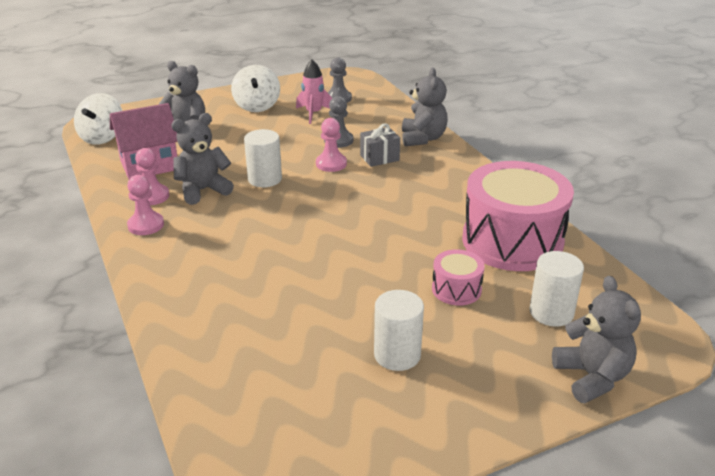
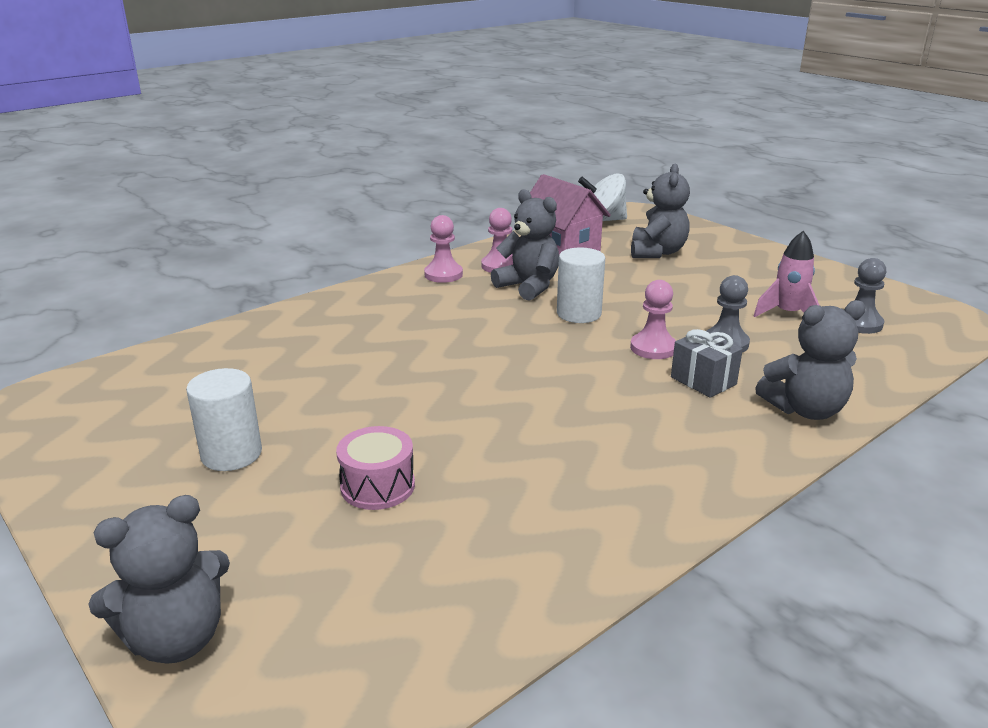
camera: 75 degrees right, 5 degrees down
white spinning top [231,65,280,112] -> none
pink drum [462,161,574,271] -> none
white cylinder [530,251,584,327] -> none

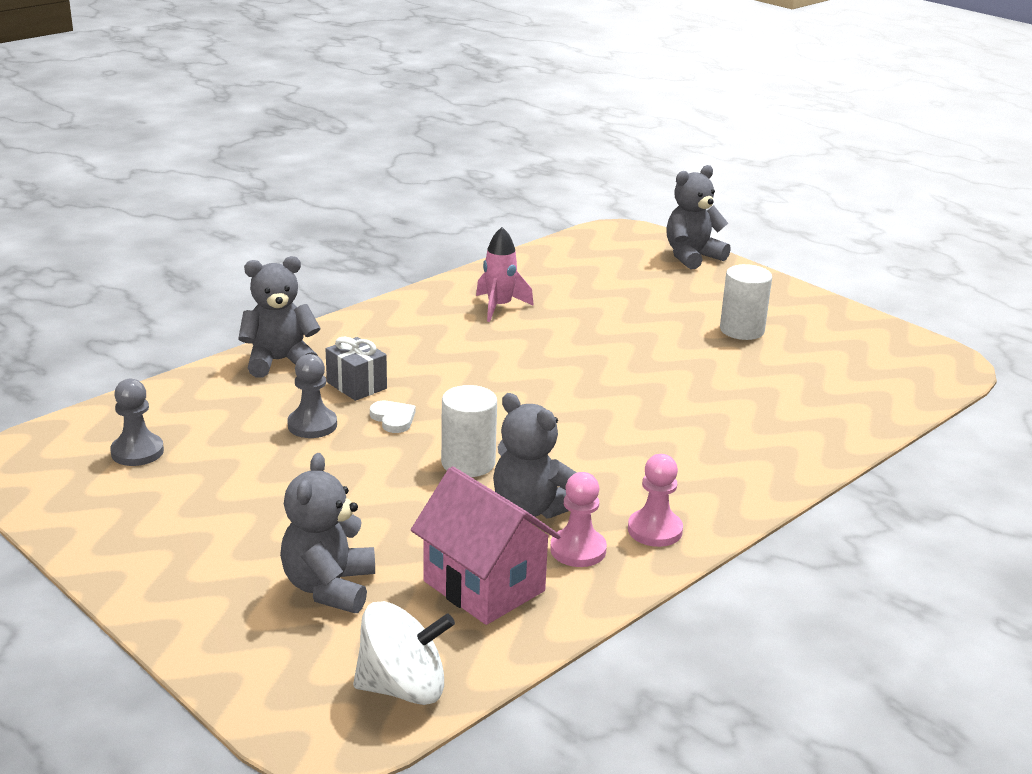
camera: 175 degrees right, 0 degrees up
pink drum [336,426,415,510] -> none
pink pawn [630,280,676,359] -> white heart [370,401,415,433]
pink rocket [754,231,820,317] -> pink rocket moved to [476,227,534,322]

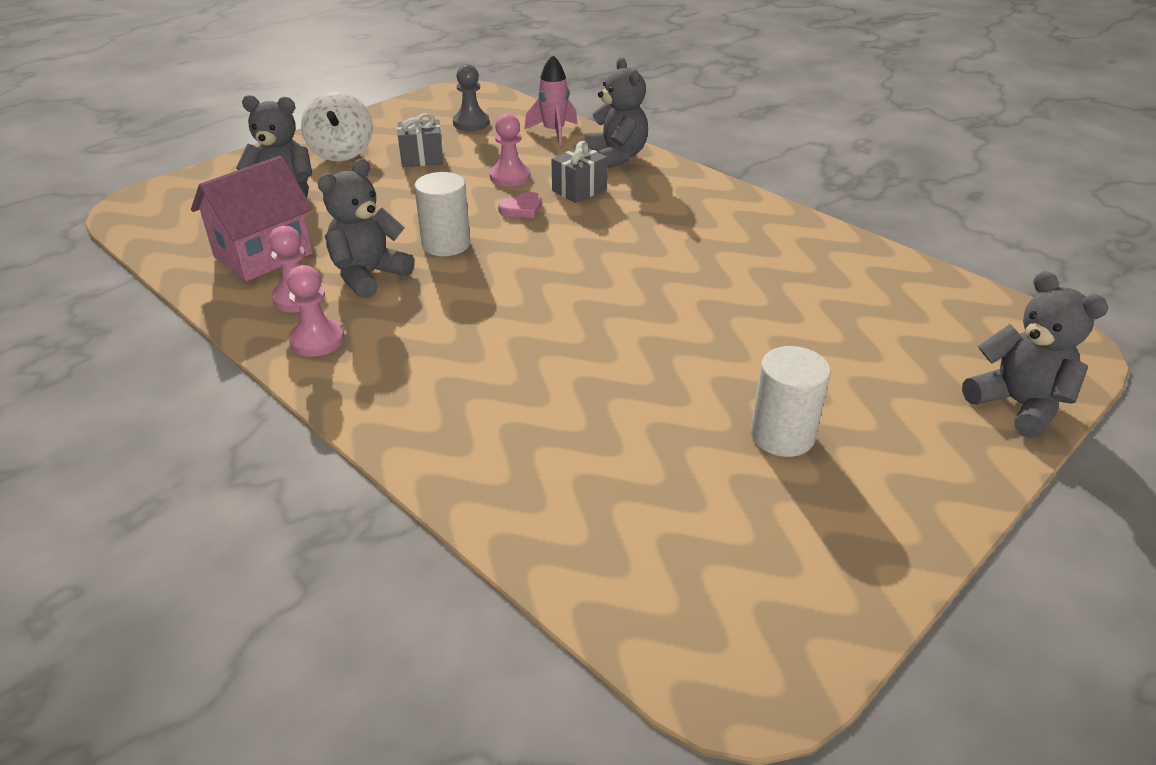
camera: 90 degrees right, 10 degrees up
grey pawn [287,354,337,438] -> pink pawn [490,113,530,186]
white spinning top [353,601,455,705] -> white spinning top moved to [301,91,373,161]
white heart [370,401,415,433] -> pink heart [498,192,542,218]
pink rocket [476,227,534,322] -> pink rocket moved to [524,55,577,146]
none -> grey gift [397,113,443,167]

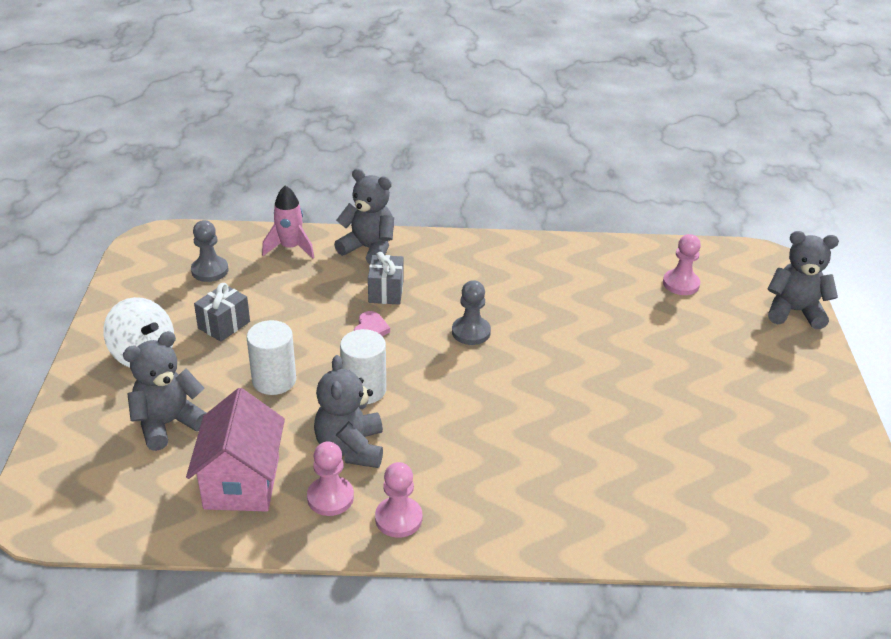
camera: 45 degrees left, 0 degrees up
pink pawn [490,113,530,186] -> pink pawn moved to [663,234,701,295]
white cylinder [750,346,830,457] -> white cylinder moved to [247,320,296,395]
none -> grey pawn [452,280,491,345]

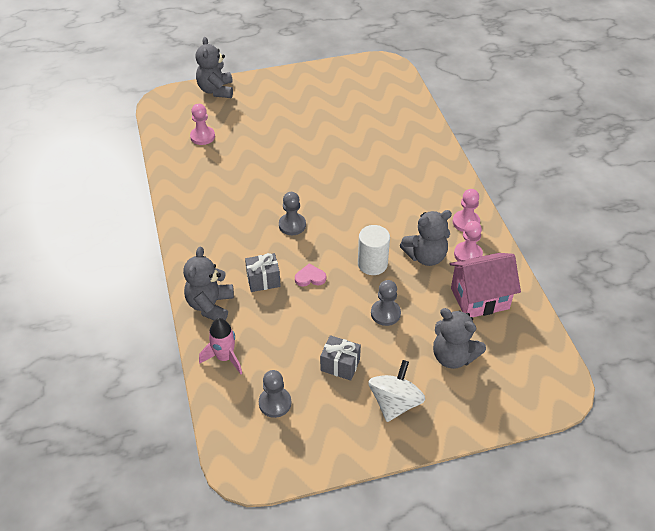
camera: 105 degrees left, 10 degrees up
white cylinder [247,320,296,395] -> grey pawn [371,280,401,326]

